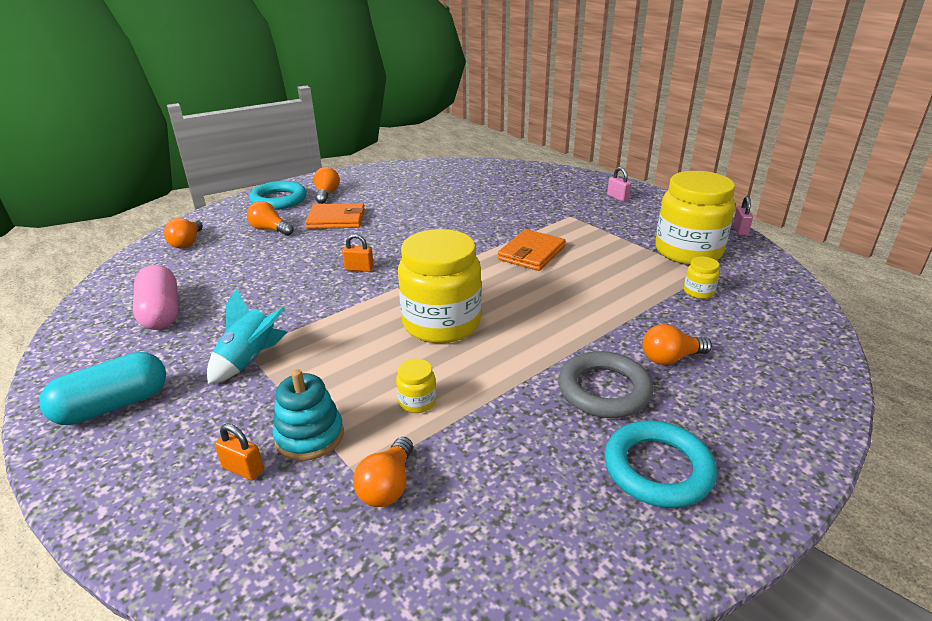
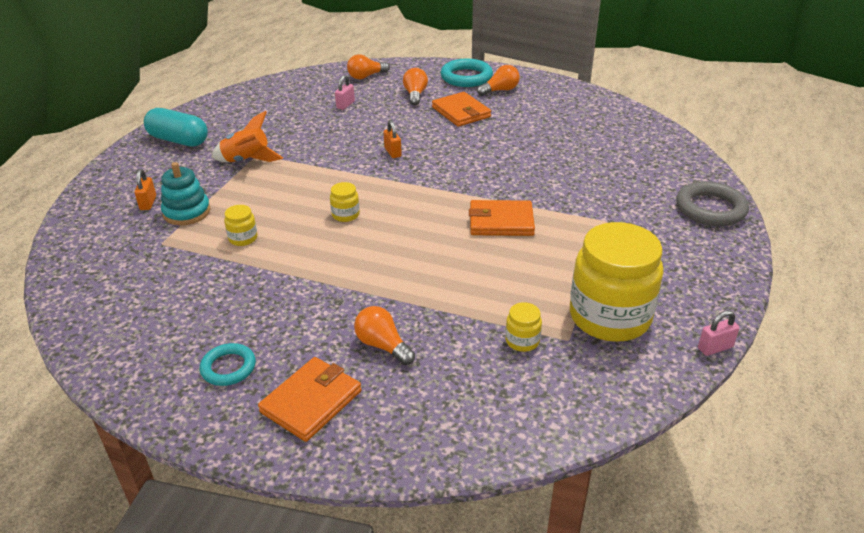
camera: 60 degrees right, 5 degrees up
pink capsule [133,265,178,330] -> none
turquoise rocket [207,289,287,384] -> orange rocket [211,111,283,162]
orange light bulb [353,437,413,507] -> none
yellow jar [398,229,482,343] -> yellow jar [330,182,360,222], size x0.41
grey ring [558,351,654,418] -> grey ring moved to [676,181,749,226]
turquoise ring [604,420,717,508] -> turquoise ring [200,343,256,386], size x0.62
pink padlock [607,167,631,202] -> pink padlock moved to [335,75,355,110]
none -> orange wallet [258,357,362,442]

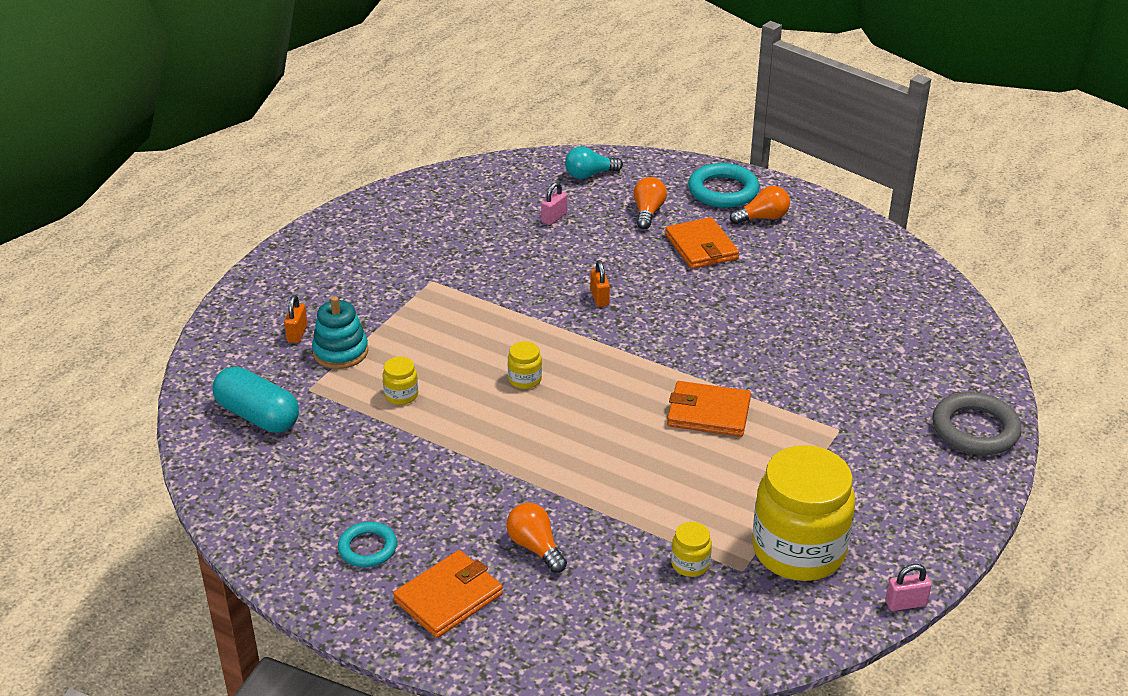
camera: 10 degrees right, 0 degrees up
turquoise capsule [144,108,208,146] -> turquoise capsule moved to [213,366,299,433]
orange rocket [211,111,283,162] -> none
orange light bulb [347,54,390,79] -> turquoise light bulb [565,147,623,179]

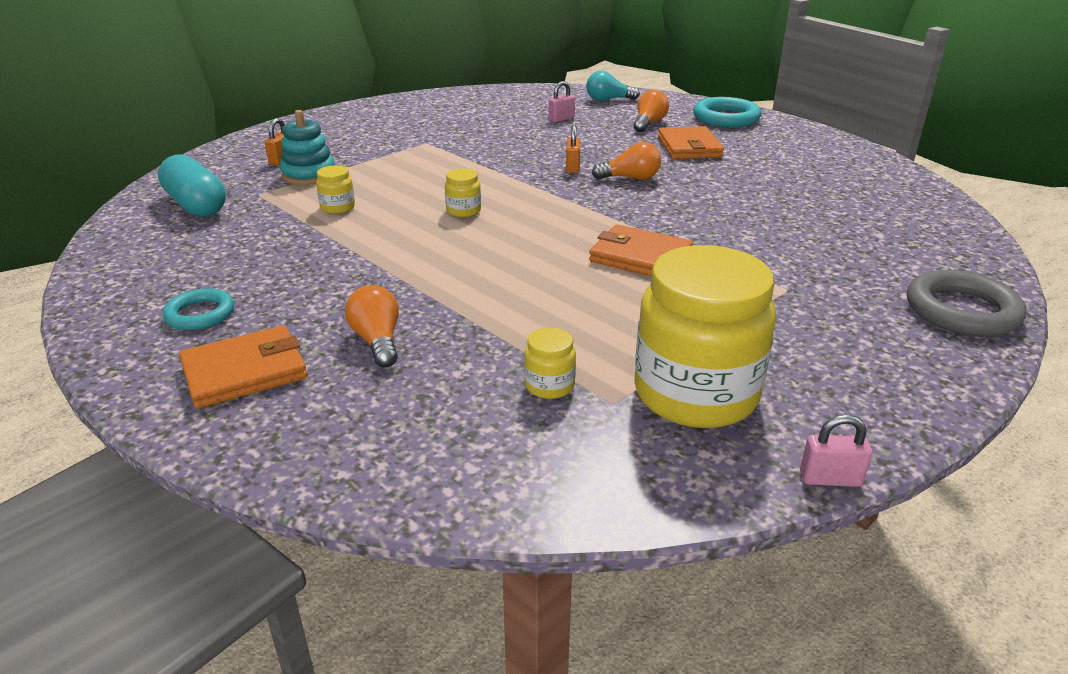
camera: 15 degrees right, 5 degrees down
orange light bulb [730,186,790,224] -> orange light bulb moved to [592,142,661,180]

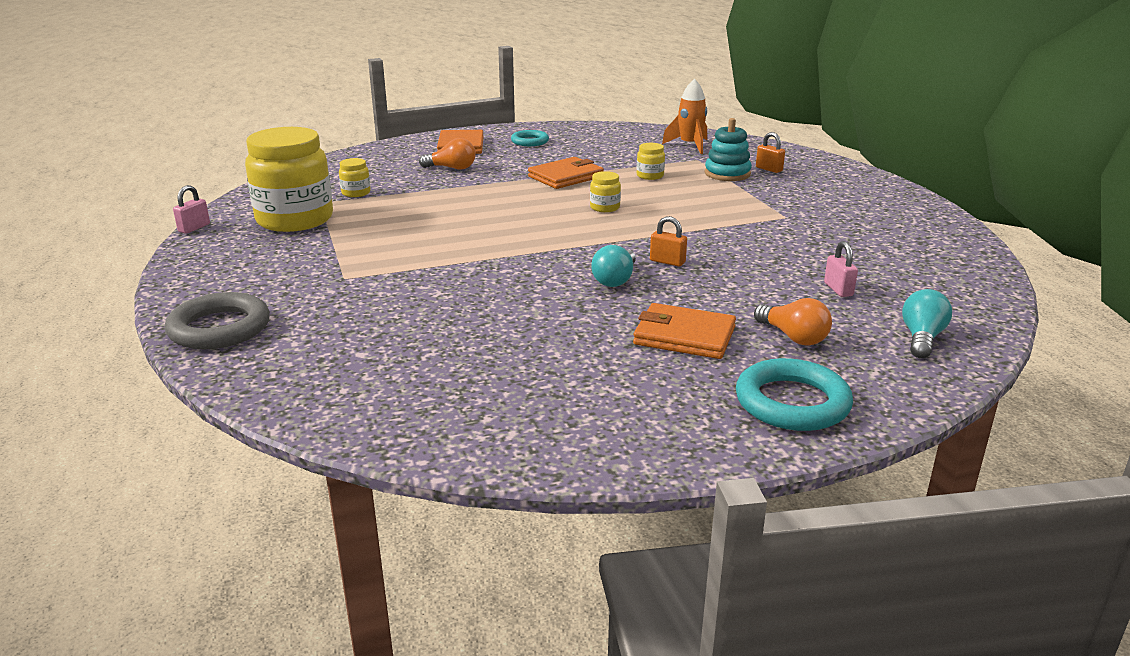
camera: 115 degrees right, 5 degrees down
turquoise capsule [158,154,226,217] -> orange rocket [662,79,707,154]
orange wallet [589,224,693,276] -> orange wallet moved to [528,157,604,189]
orange light bulb [592,142,661,180] -> turquoise light bulb [591,245,636,287]

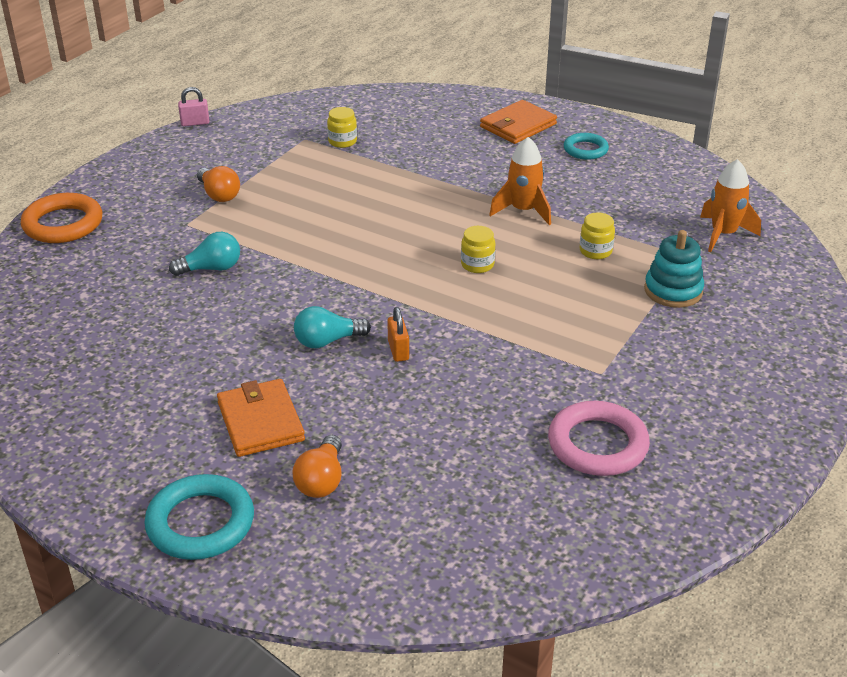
camera: 50 degrees right, 10 degrees up
grey ring [165,292,270,349] -> orange ring [21,193,102,243]
yellow jar [245,127,333,232] -> none
orange light bulb [419,138,476,170] -> orange light bulb moved to [197,166,240,202]
orange wallet [528,157,604,189] -> orange rocket [489,137,551,225]
orange padlock [756,132,785,173] -> none
pink padlock [824,241,858,297] -> none
turquoise light bulb [902,289,952,358] -> turquoise light bulb moved to [169,232,240,276]
none -> pink ring [548,401,650,476]

